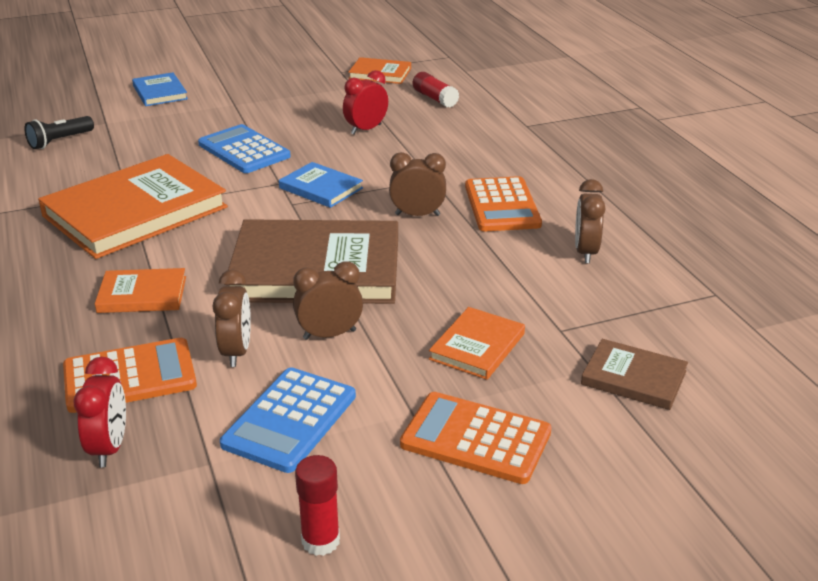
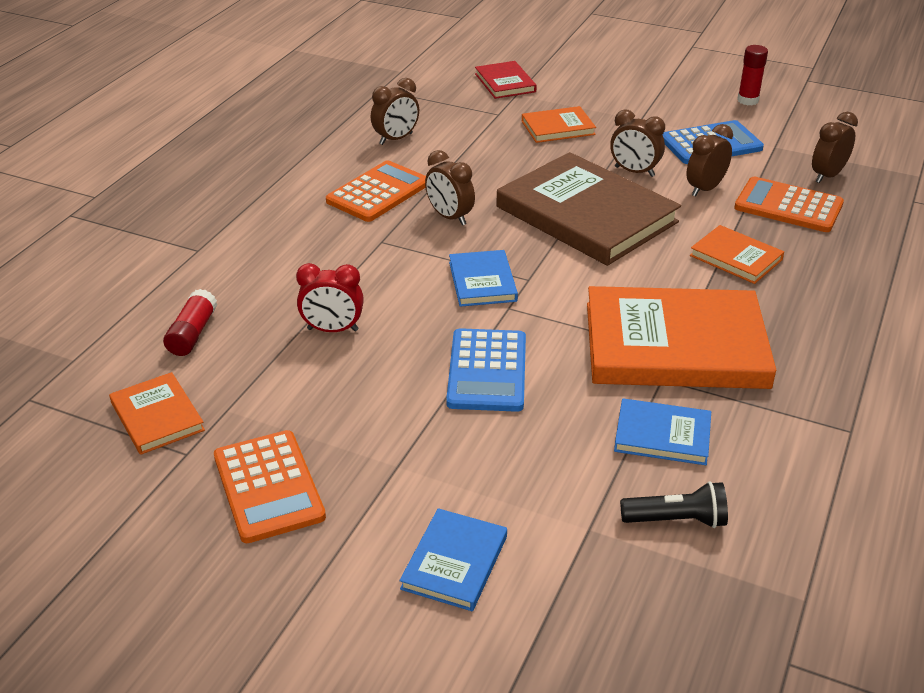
camera: 135 degrees left, 5 degrees up
red clock [73,357,126,467] -> brown clock [812,112,858,183]
orange calculator [400,392,552,484] -> orange calculator moved to [214,430,326,543]
brown book [581,339,688,410] -> red book [475,61,537,99]
none -> blue book [614,398,711,465]

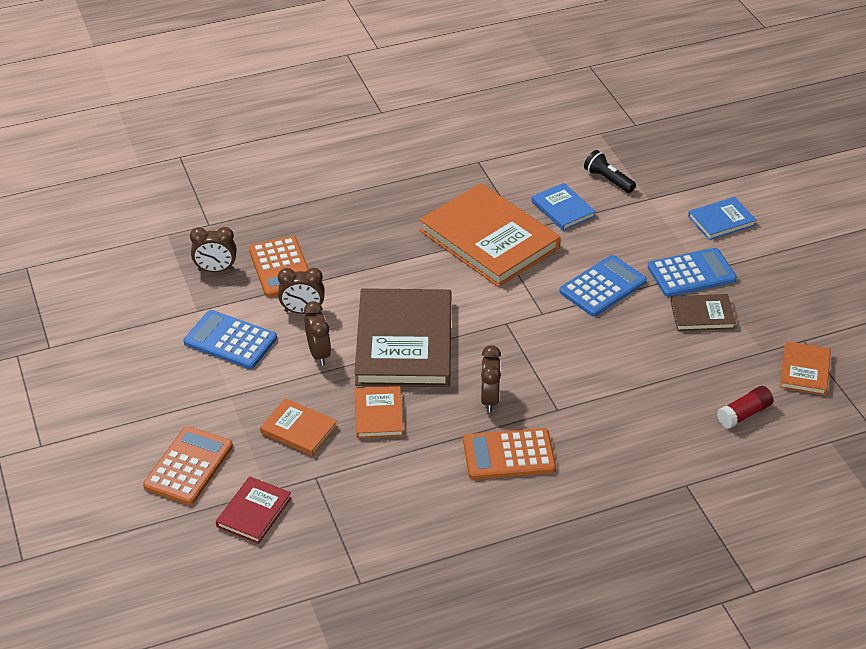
camera: 135 degrees left, 5 degrees up
orange calculator [214,430,326,543] -> orange calculator moved to [143,426,233,505]
red clock [296,263,364,332] -> none
brown clock [371,78,419,145] -> none
blue book [449,250,518,307] -> none
orange book [690,225,784,284] -> orange book moved to [355,386,404,439]
red glue stick [737,45,768,105] -> none
none -> blue calculator [648,248,737,297]
none -> brown book [670,294,736,331]

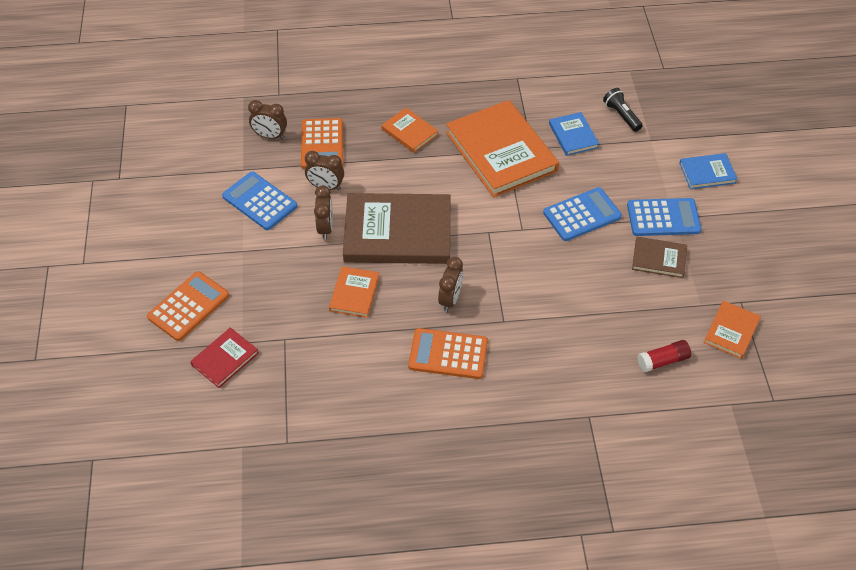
camera: 15 degrees right, 10 degrees up
orange book [260,398,337,456] -> orange book moved to [381,108,438,153]
brown book [355,288,451,387] -> brown book turned 75 degrees clockwise [343,193,450,264]

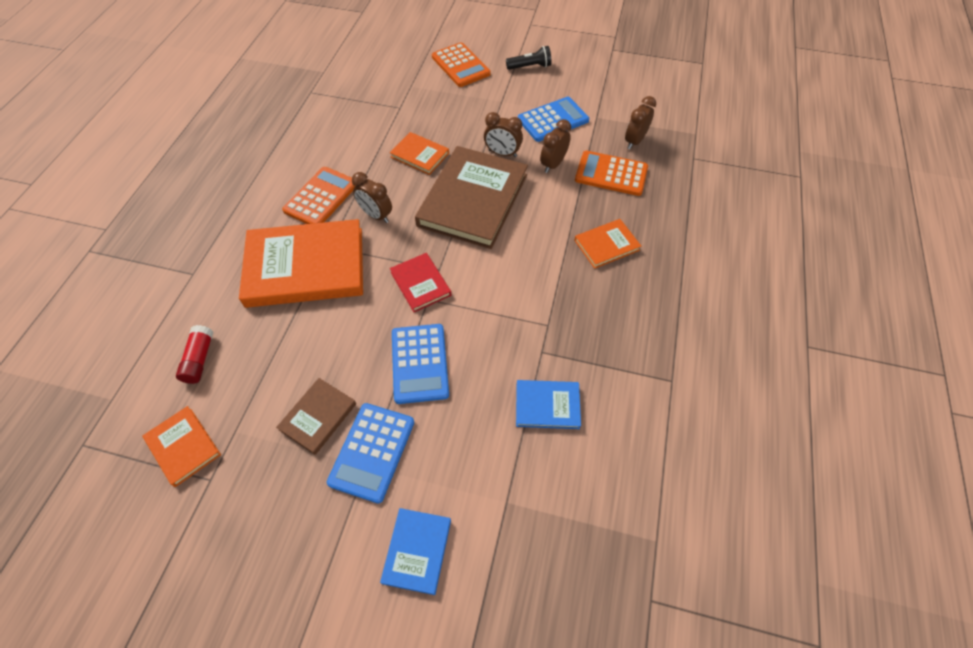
camera: 110 degrees right, 5 degrees up
red book [190,327,259,388] -> red book moved to [390,253,451,312]
orange book [446,100,559,197] -> orange book moved to [239,219,363,308]
black flashlight [603,88,643,132] -> black flashlight moved to [506,46,551,70]

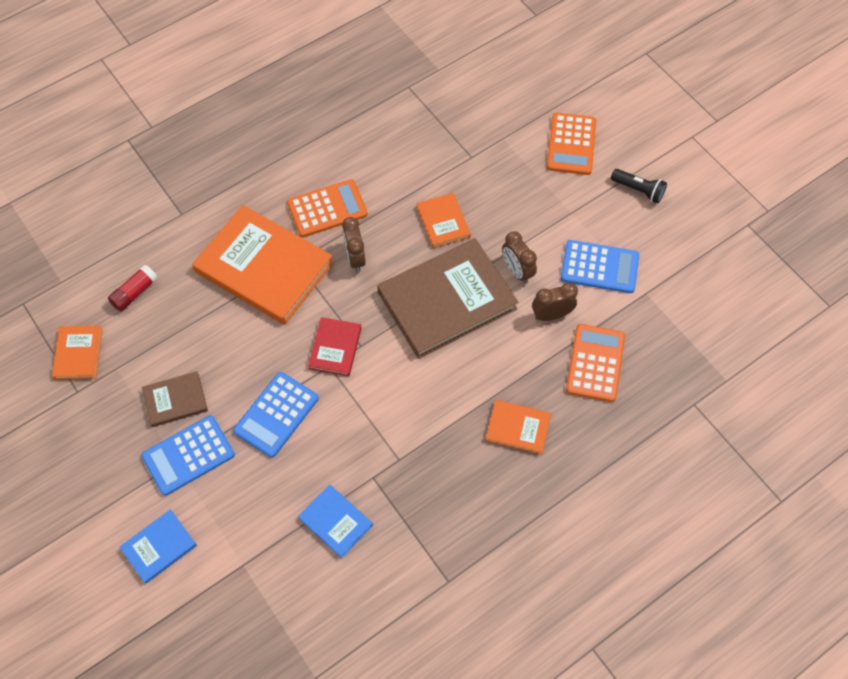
camera: 40 degrees right, 5 degrees up
orange calculator [575,151,648,196] -> orange calculator turned 45 degrees clockwise [566,324,625,402]
brown clock [625,96,656,149] -> none

